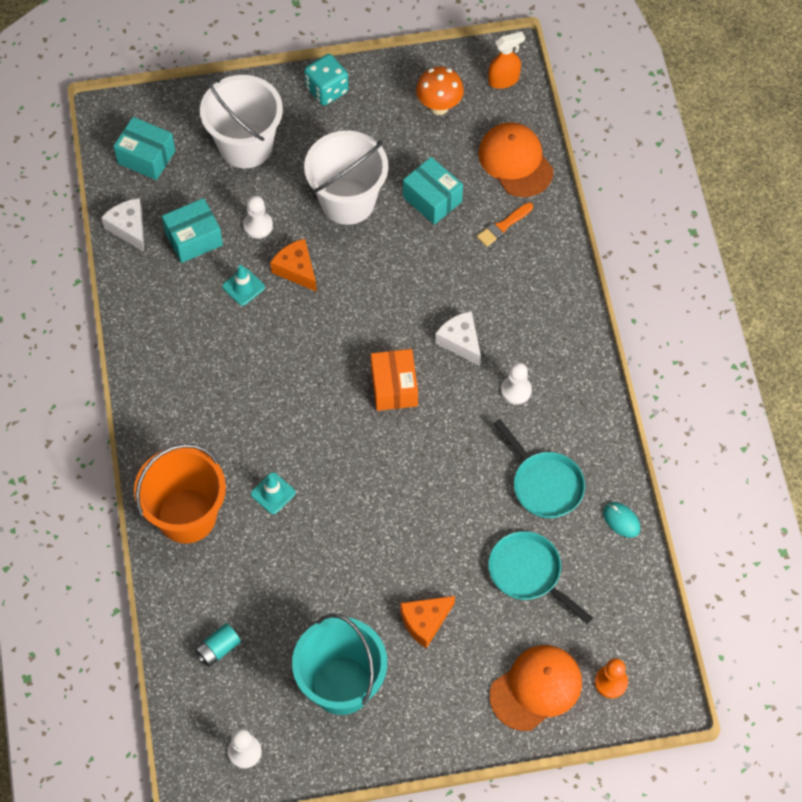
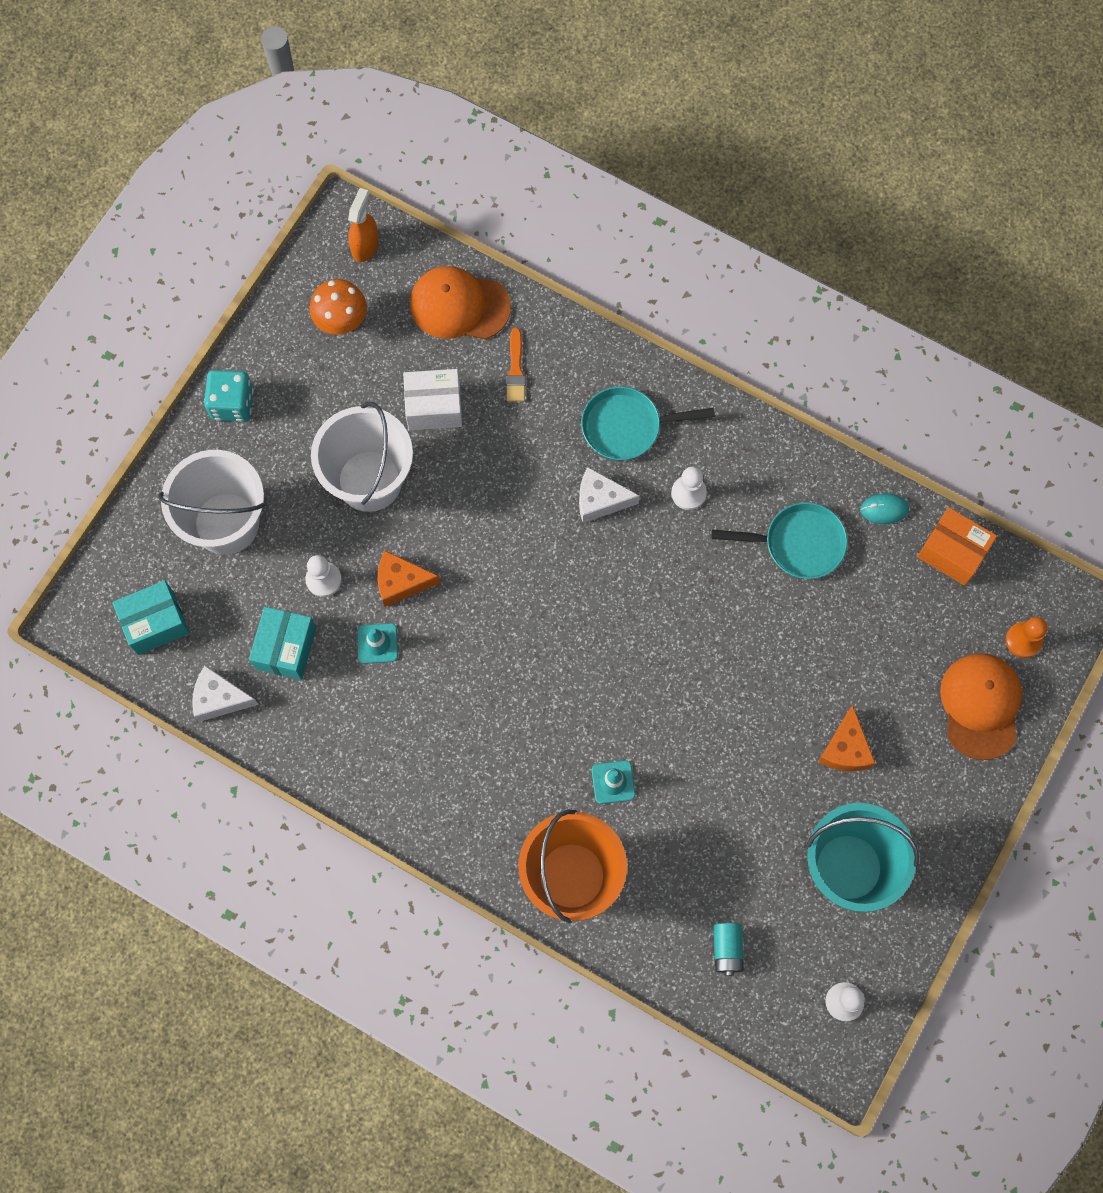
camera: 50 degrees left, 10 degrees up
orange box [371,349,418,411] -> orange box moved to [917,507,997,586]
turquoise box [403,157,463,225] -> white box [403,369,462,430]
turquoise pan [488,531,593,624] -> turquoise pan moved to [581,386,715,461]

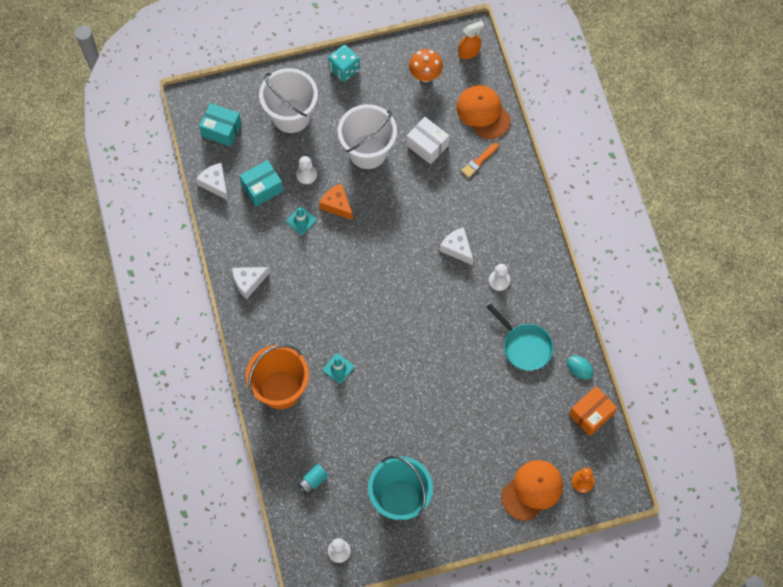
camera: 45 degrees right, 5 degrees down
turquoise pan [581,386,715,461] -> none
orange cheese [818,705,876,771] -> none
orange box [917,507,997,586] -> orange box turned 60 degrees clockwise [569,386,617,436]
none -> white cheese [232,267,270,299]

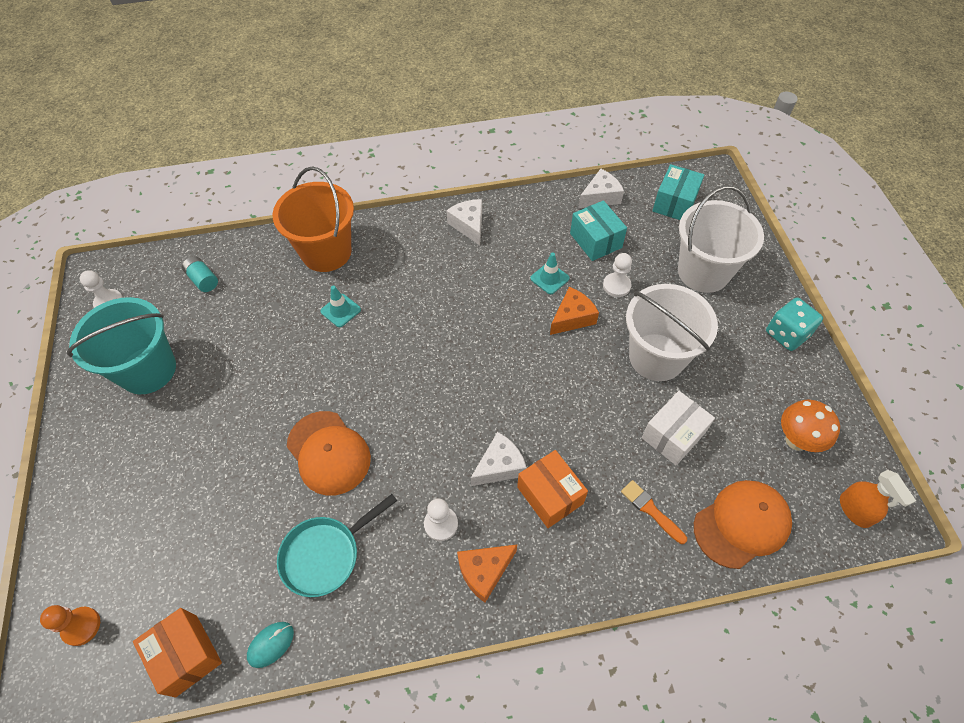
camera: 95 degrees right, 10 degrees down
orange cap [501,460,563,521] -> orange cap moved to [287,411,371,496]
none -> orange cheese [457,545,517,603]
none -> orange box [517,450,588,528]

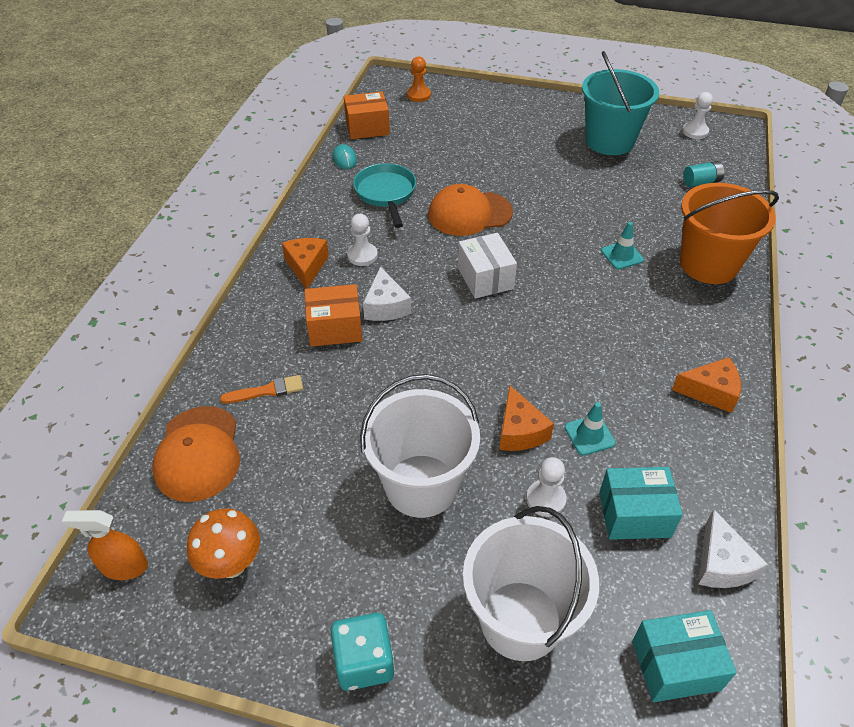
camera: 115 degrees right, 10 degrees down
white cheese [446,199,482,245] -> orange cheese [672,357,741,413]
white box [642,391,715,465] -> white box moved to [458,233,517,299]
turquoise box [652,164,704,220] -> turquoise box turned 60 degrees counterclockwise [632,610,737,702]

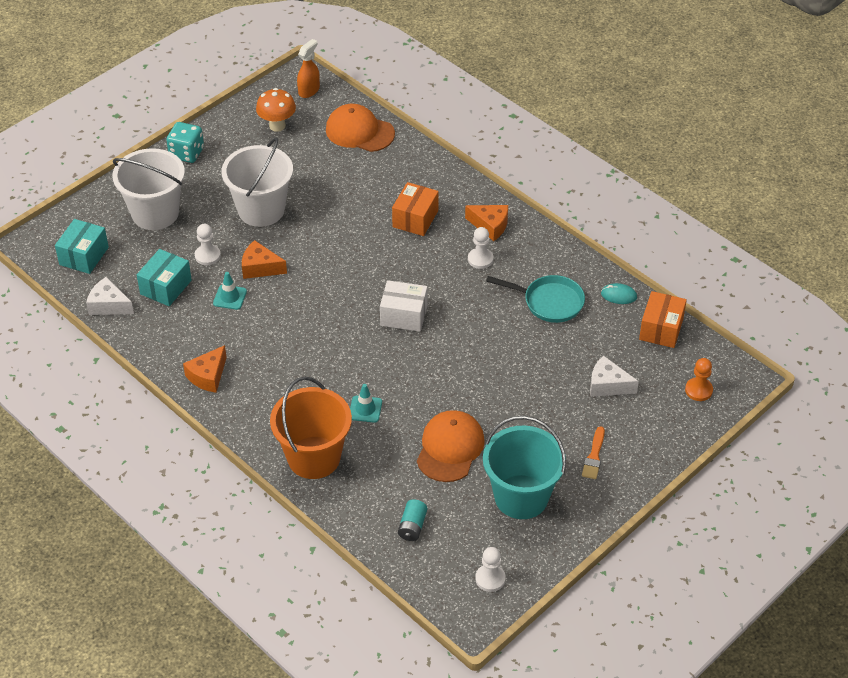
camera: 120 degrees right, 0 degrees up
orange brush [220,375,303,403] -> orange brush moved to [582,426,605,479]
white cheese [363,267,411,321] -> white cheese moved to [590,355,639,397]
orange cap [428,184,513,236] -> orange cap moved to [417,410,485,482]

